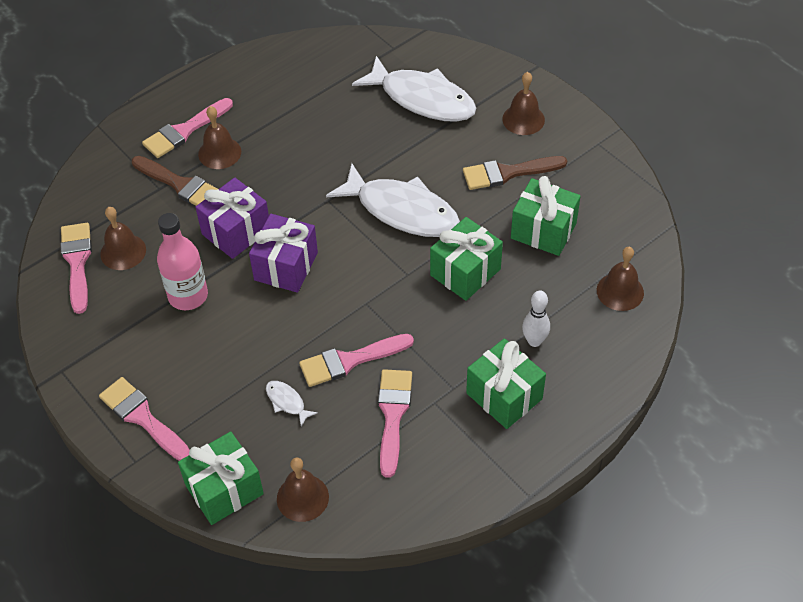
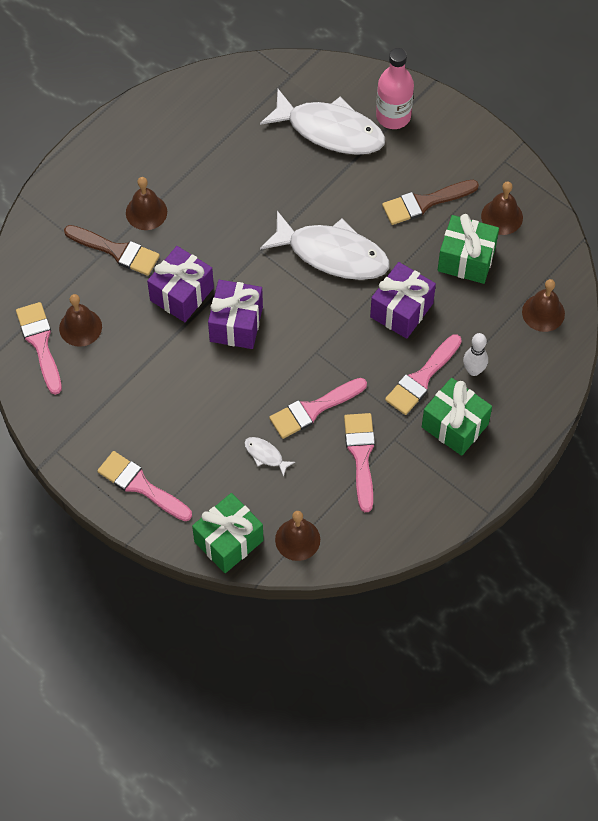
camera: 10 degrees left, 10 degrees up
pink brush [142,98,233,158] -> pink brush moved to [385,334,462,415]
pink bottle [157,213,208,310] -> pink bottle moved to [376,48,414,129]
green gift [430,217,503,301] -> purple gift [370,262,436,339]
brown bell [502,72,545,135] -> brown bell moved to [481,181,523,235]

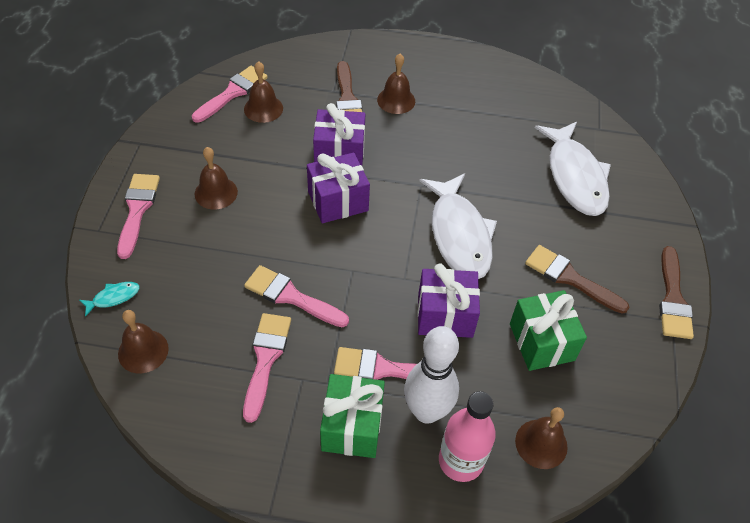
camera: 55 degrees right, 10 degrees down
green gift [192,493,264,573] -> turquoise fish [79,282,139,317]
white fish [244,437,295,477] -> none
pink brush [344,413,375,512] -> pink brush turned 45 degrees counterclockwise [243,313,291,423]
pink bottle [376,48,414,129] -> pink bottle moved to [439,391,496,482]
white bowling pin [463,333,488,376] -> white bowling pin [404,326,459,424], size x1.79
brown bell [481,181,523,235] -> brown bell moved to [195,147,238,209]
none -> brown brush [659,246,694,339]

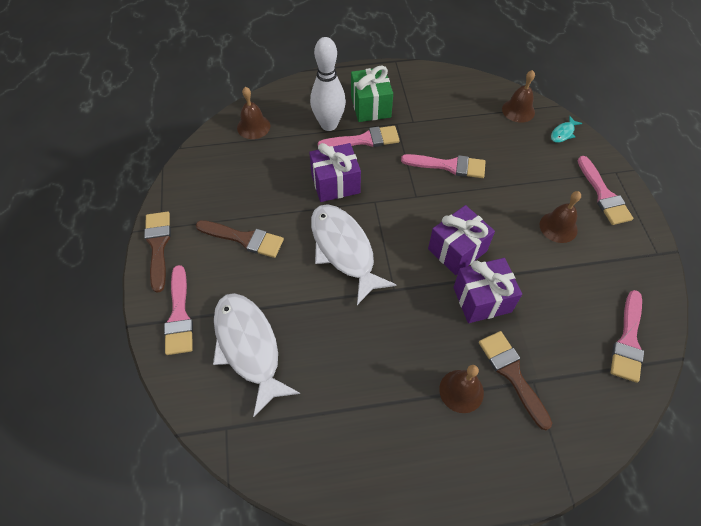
camera: 165 degrees right, 5 degrees up
pink brush [243,313,291,423] -> pink brush moved to [164,265,193,355]
brown bell [244,61,283,123] -> none
pink bottle [439,391,496,482] -> none
green gift [510,290,587,371] -> none

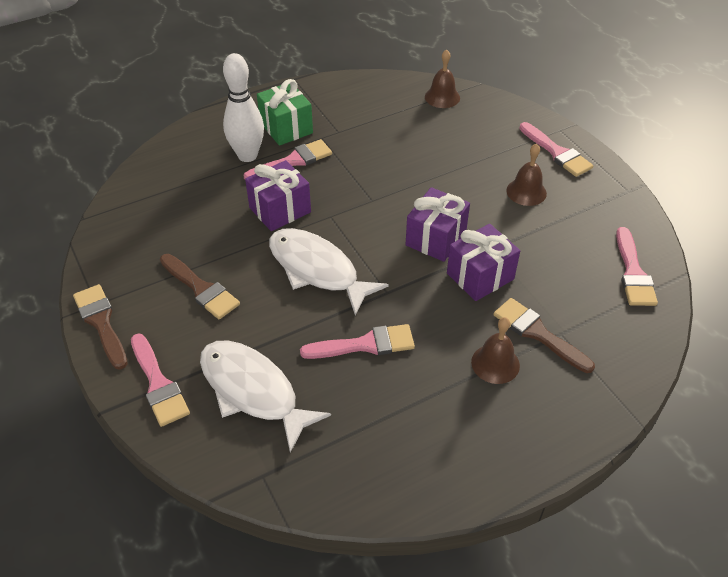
camera: 20 degrees left, 10 degrees down
brown brush [196,220,284,258] -> brown brush turned 45 degrees clockwise [160,254,240,320]
brown bell [237,87,270,139] -> none
pink brush [401,154,486,178] -> pink brush moved to [300,324,415,359]
turquoise fish [551,116,582,143] -> none

